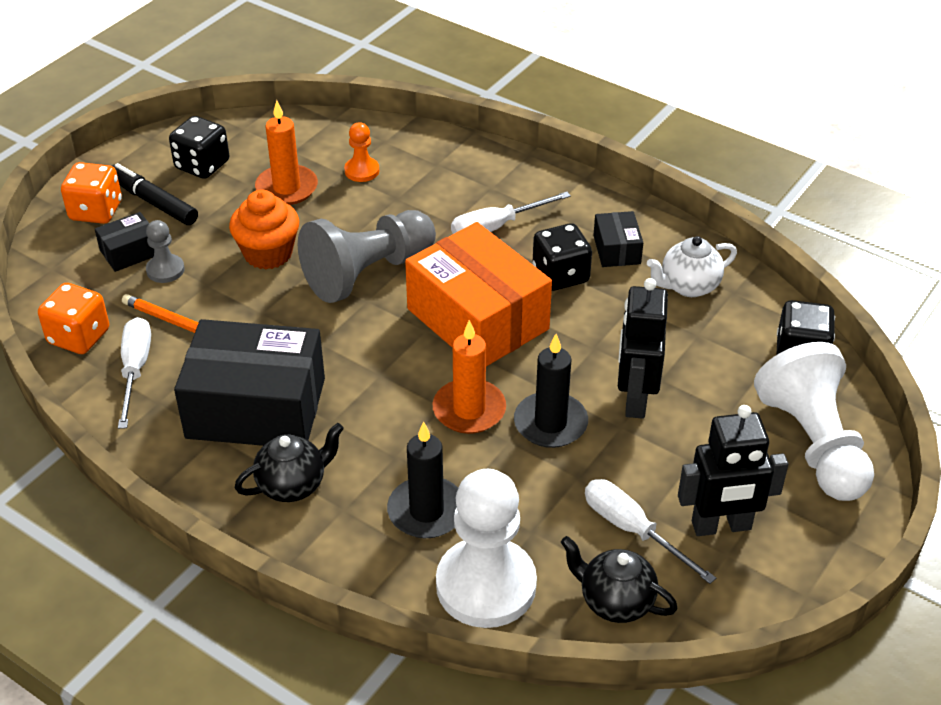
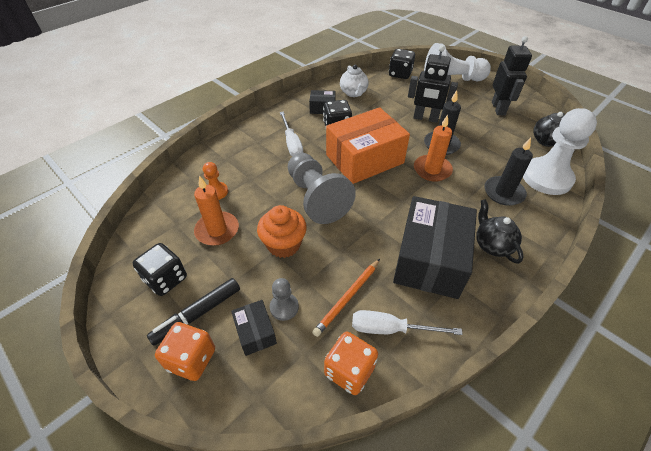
camera: 80 degrees left, 5 degrees up
white screwdriver [585,479,716,584] -> none

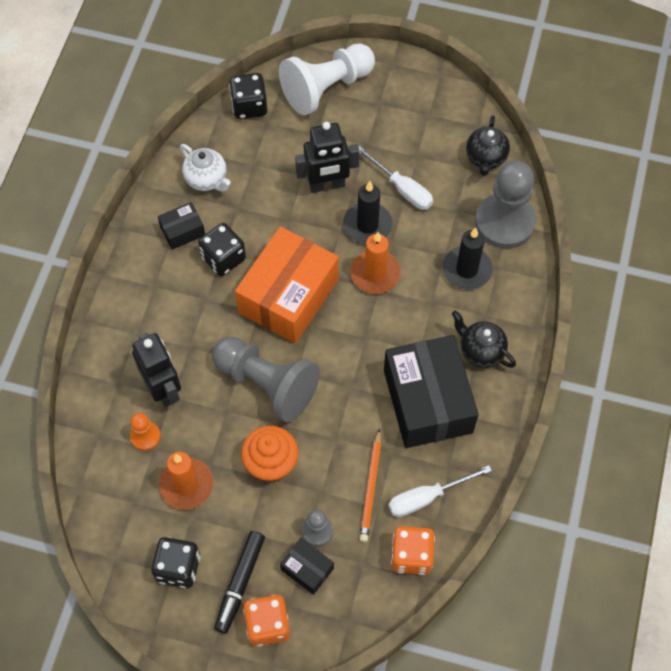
camera: 30 degrees left, 15 degrees up
white screwdriver [280,111,303,156] -> white screwdriver moved to [358,146,433,210]
black robot [492,36,532,115] -> black robot moved to [132,333,181,407]
white pawn [523,108,597,195] -> grey pawn [475,161,536,249]

